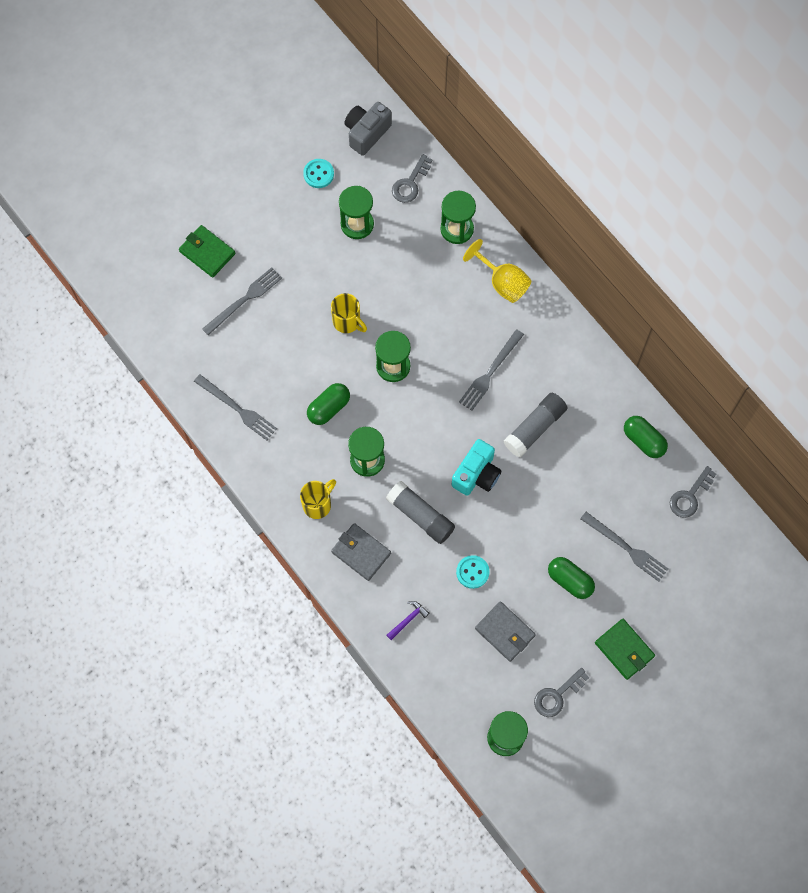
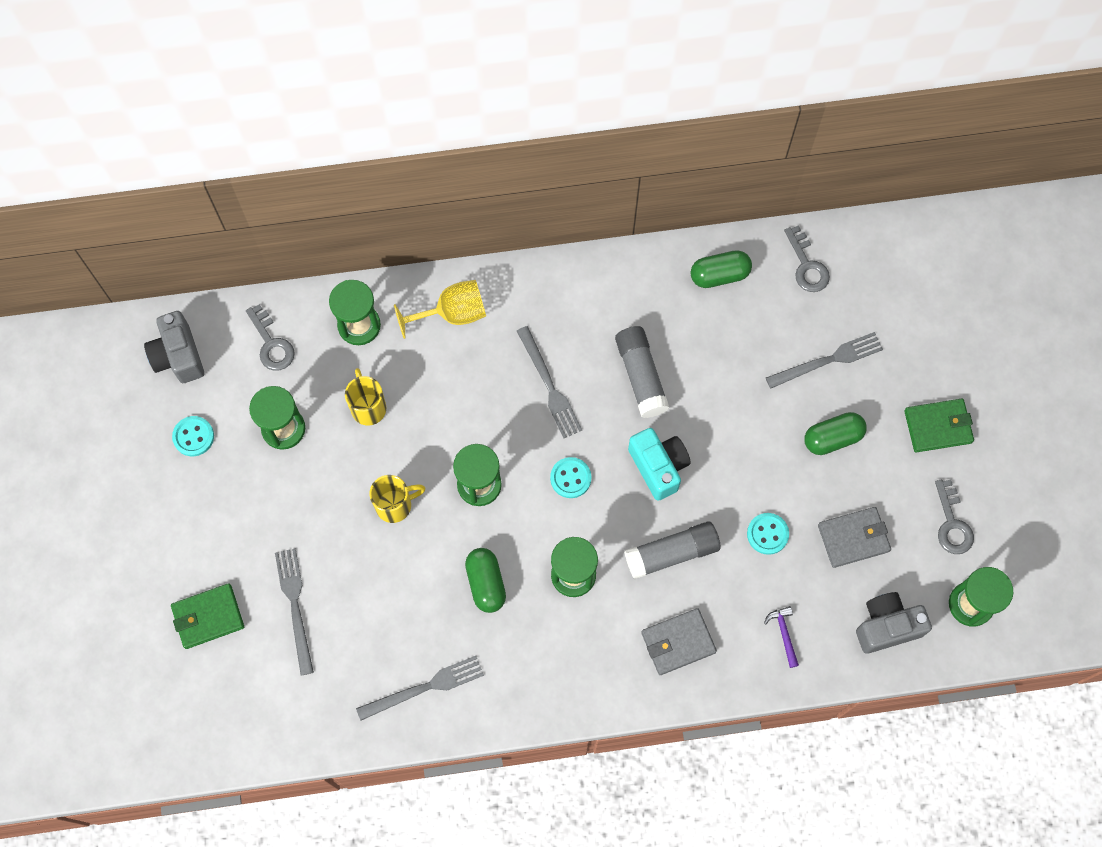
camera: 60 degrees left, 0 degrees up
yellow mug [300,479,336,519] -> yellow mug moved to [345,368,386,426]
none -> turquoise button [550,457,592,498]
none -> grey camera [856,592,932,654]

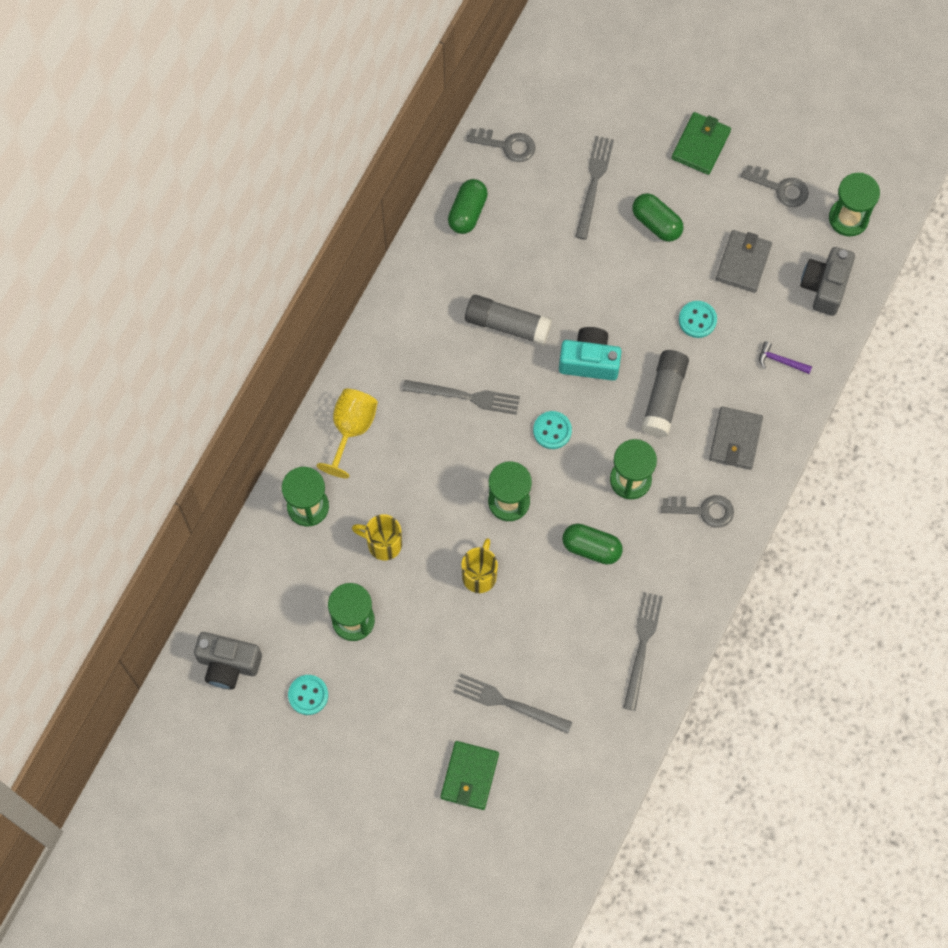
camera: 55 degrees left, 0 degrees up
grey key [246,304,295,371] -> grey key moved to [661,495,734,528]
green capsule [804,412,867,455] -> green capsule turned 60 degrees counterclockwise [632,193,684,242]

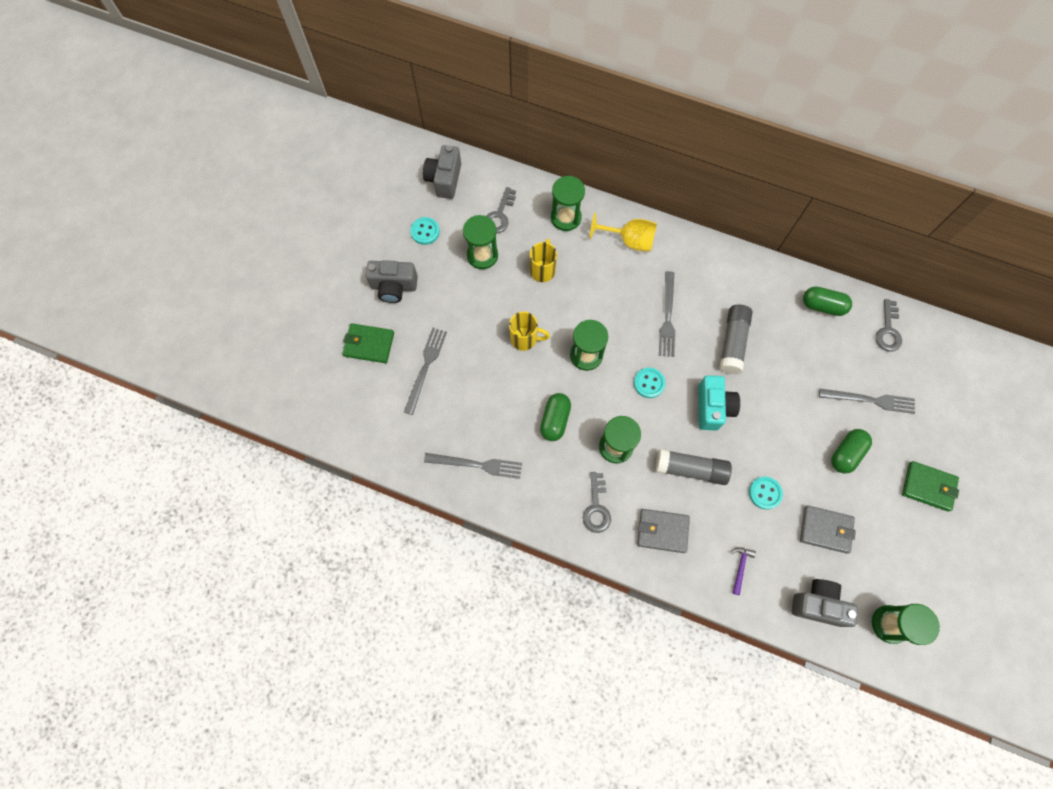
camera: 85 degrees right, 0 degrees up
grey key [741,165,809,207] -> grey key moved to [486,187,516,234]
none -> grey camera [366,260,418,303]

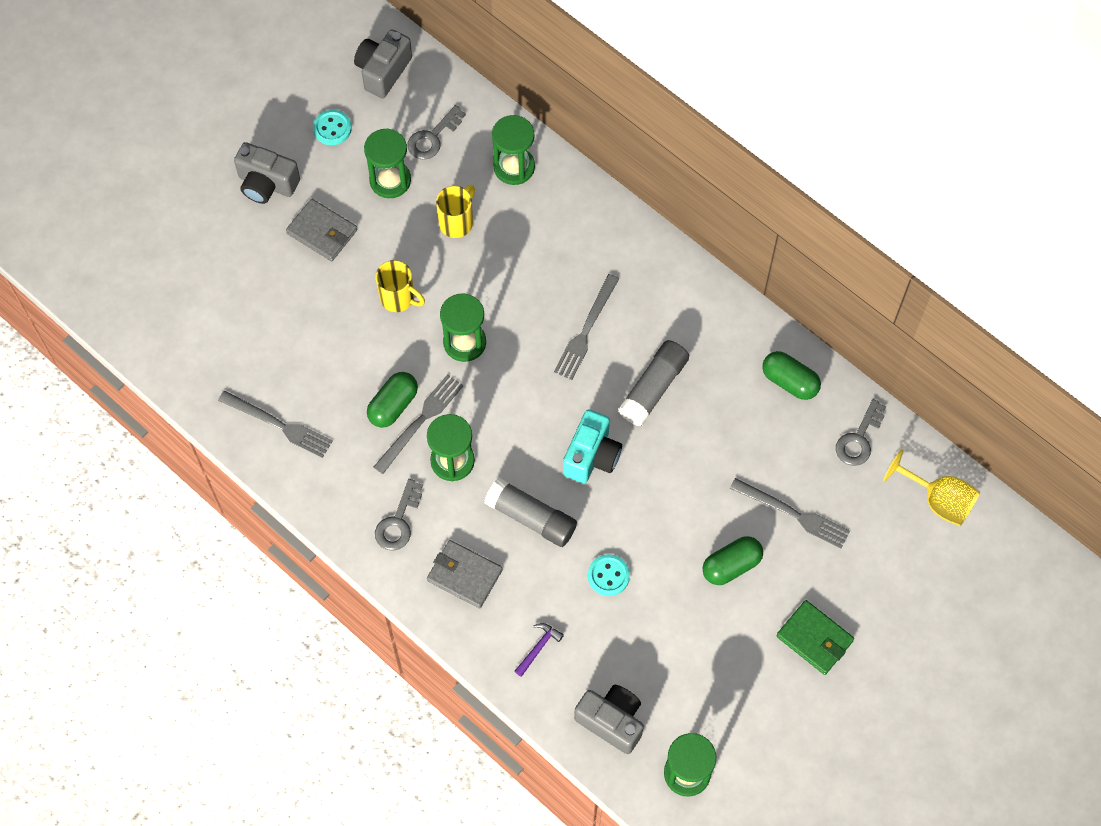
camera: 20 degrees right, 5 degrees down
green wallet [342,323,394,363] -> none
grey fork [404,328,447,415] -> grey fork moved to [374,374,463,474]
yellow goblet [589,213,657,251] -> yellow goblet moved to [883,449,980,526]
turquoise button [634,368,665,398] -> none
grey wallet [800,505,856,554] -> grey wallet moved to [286,199,357,261]

